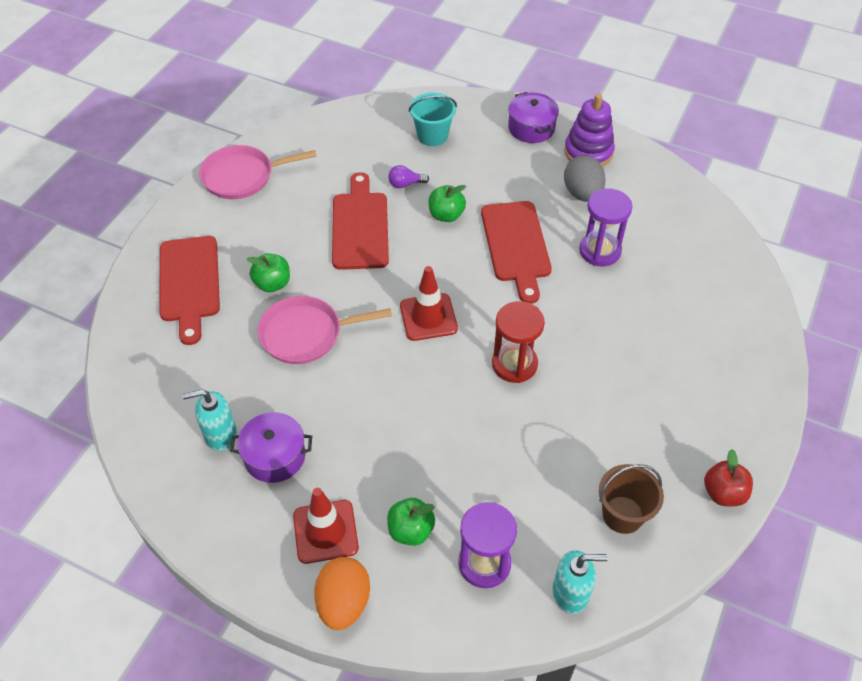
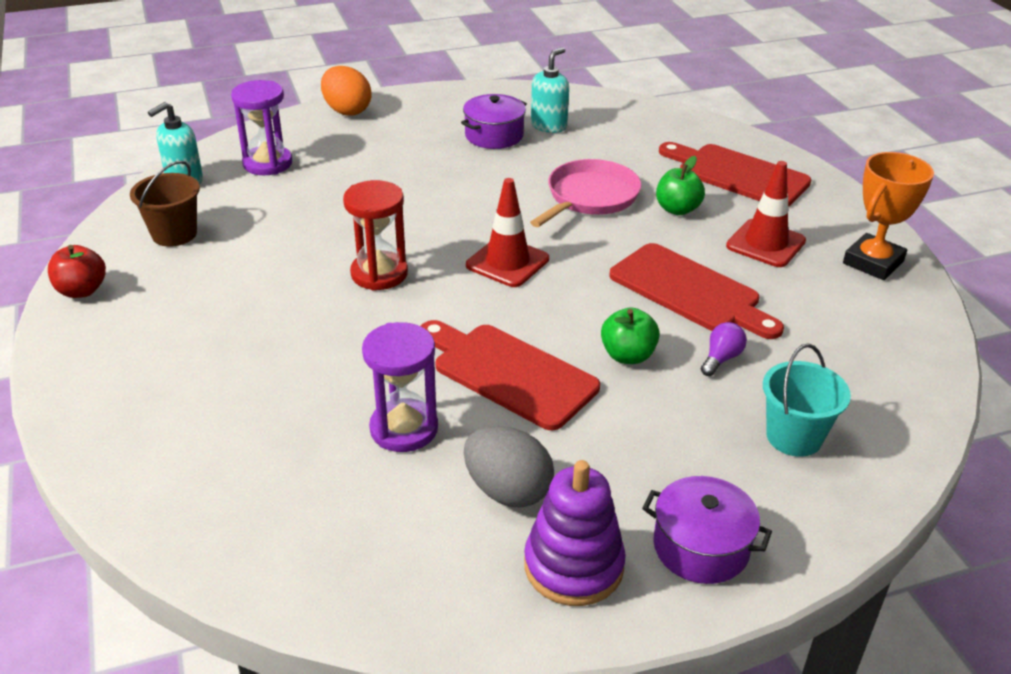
camera: 135 degrees right, 15 degrees down
pink pan [199,145,317,199] -> orange trophy [843,152,934,280]
red traffic cone [293,488,359,564] -> red traffic cone moved to [726,161,806,267]
green apple [387,498,435,546] -> none

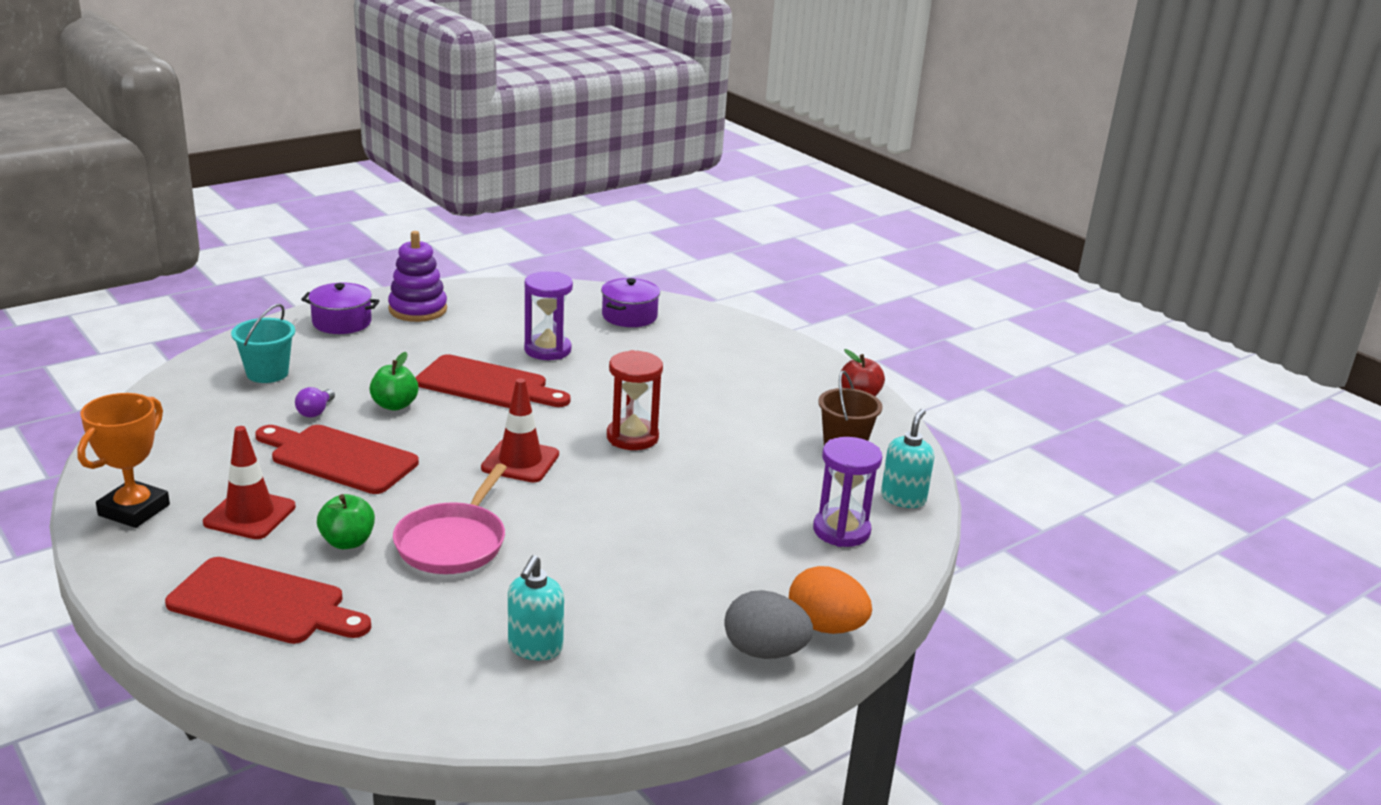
camera: 160 degrees right, 10 degrees down
purple pot [461,94,527,149] -> purple pot moved to [601,278,660,327]
grey egg [464,426,554,507] -> grey egg moved to [724,590,813,659]

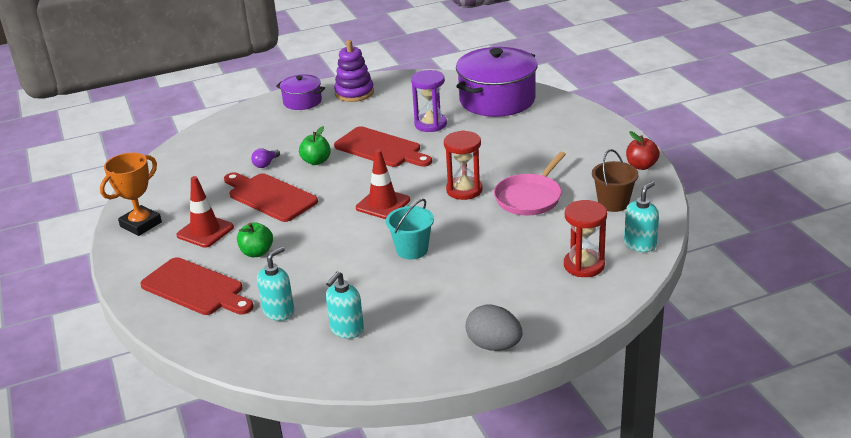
camera: 20 degrees right, 5 degrees up
turquoise bucket [231,304,295,383] -> turquoise bucket moved to [386,199,434,259]
pink pan [393,463,507,574] -> pink pan moved to [494,152,566,216]
purple pot [601,278,660,327] -> purple pot [456,47,538,117], size x1.92
orange egg [789,566,872,634] -> none
purple hourglass [813,437,882,547] -> red hourglass [564,200,607,277]
none -> turquoise soap dispenser [257,247,294,321]

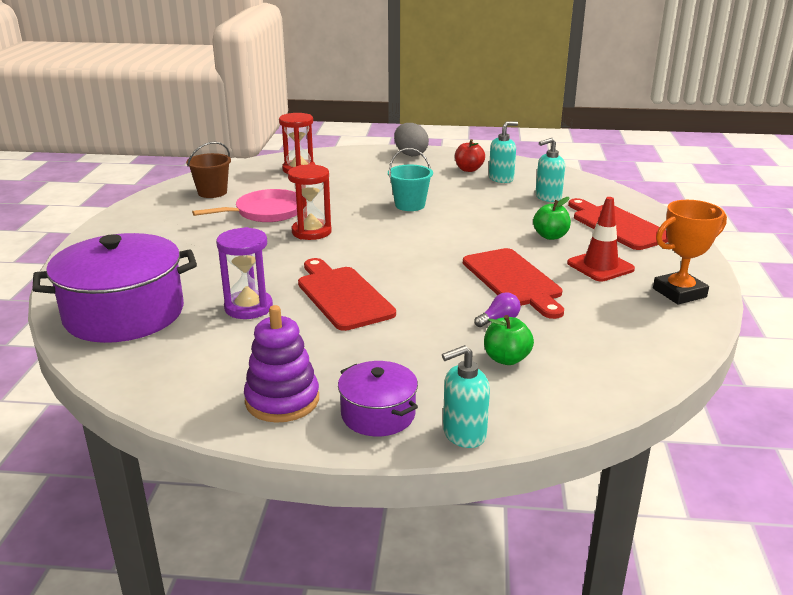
camera: 155 degrees left, 5 degrees down
green apple [299,126,331,165] -> green apple moved to [484,315,534,365]
red traffic cone [356,149,410,219] -> none
turquoise soap dispenser [624,181,659,252] -> turquoise soap dispenser moved to [442,345,490,448]
red apple [626,131,660,170] -> red apple moved to [455,139,485,172]

